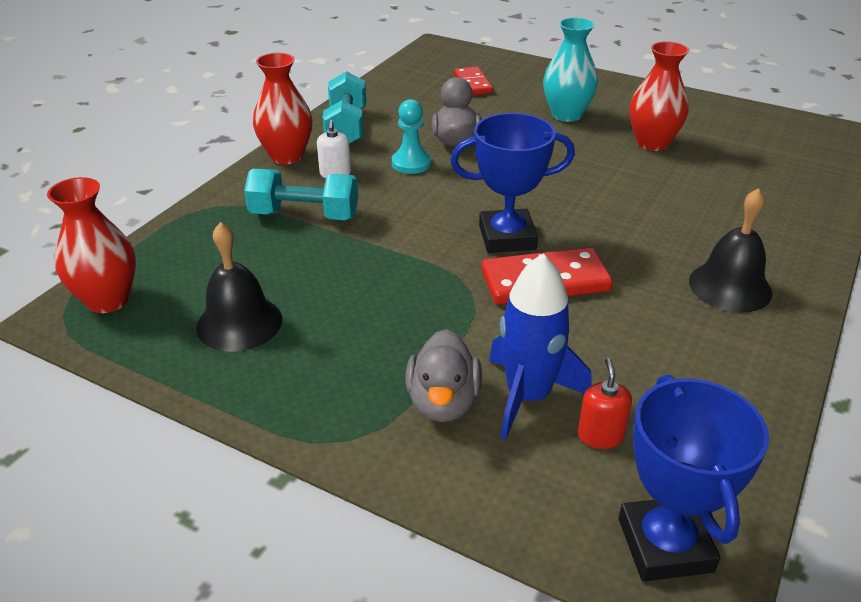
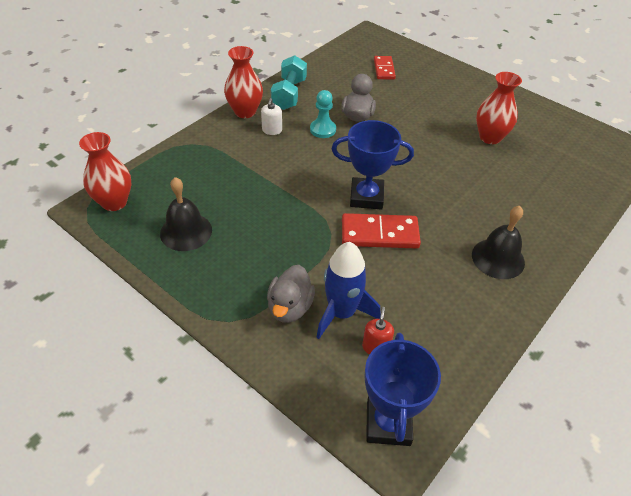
camera: 10 degrees right, 10 degrees up
turquoise dumbbell [244,169,358,220] -> none
turquoise vase [543,17,598,122] -> none

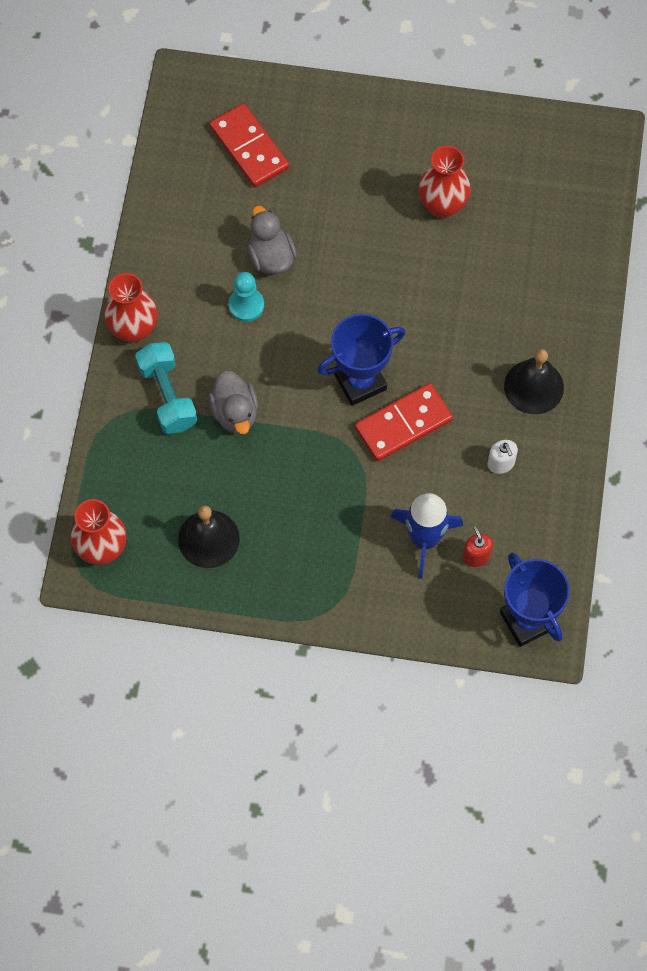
camera: 30 degrees left, 20 degrees up
white soap dispenser [261,98,282,135] -> white soap dispenser moved to [487,440,518,474]
grey duck [267,265,315,323] -> grey duck moved to [208,371,258,434]
turquoise dumbbell [271,55,307,110] -> turquoise dumbbell moved to [135,342,197,434]
red domino [374,56,396,79] -> red domino [209,103,289,188], size x1.57

